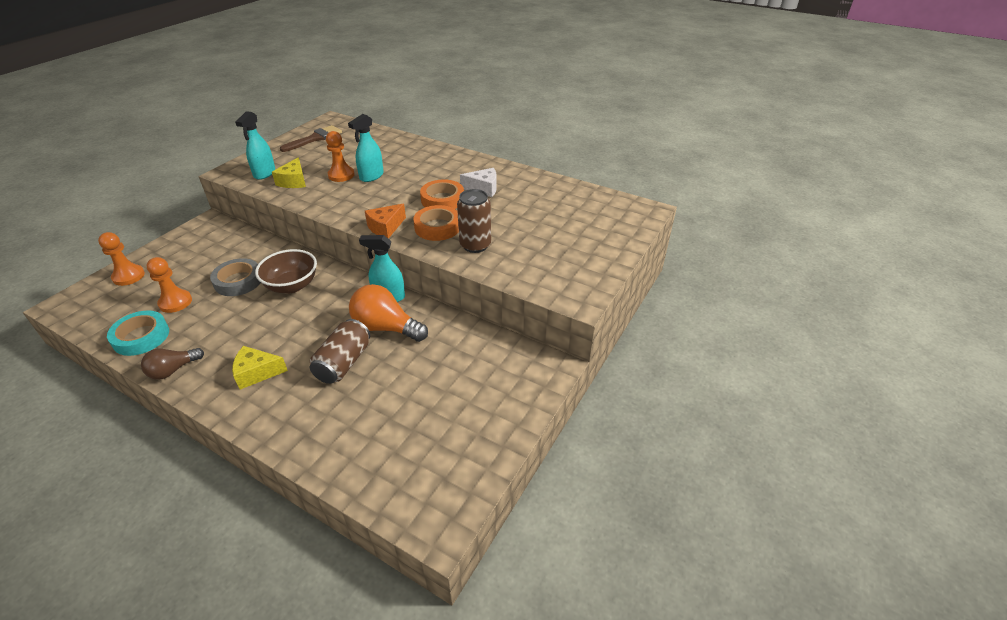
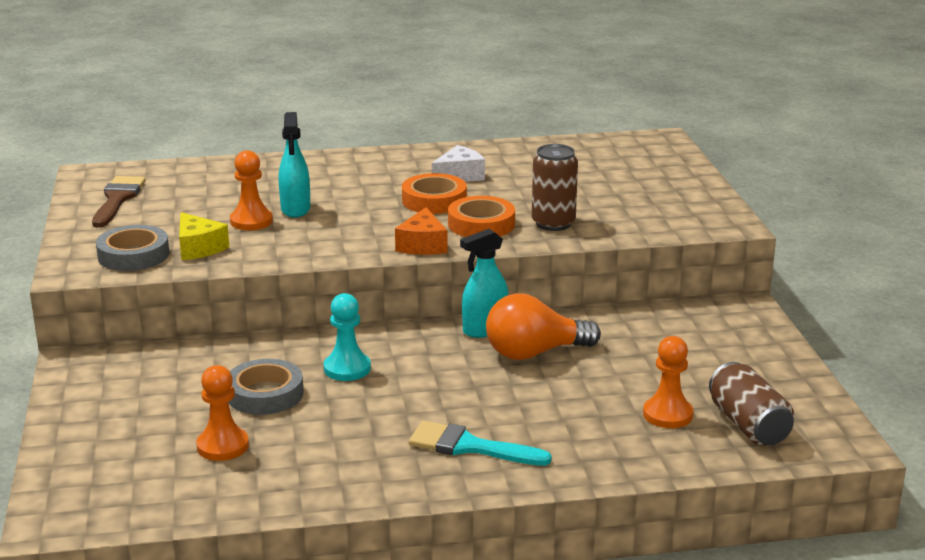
camera: 40 degrees left, 15 degrees down
orange pawn [98,232,145,286] -> orange pawn moved to [643,336,693,428]
turquoise tape [107,310,169,356] -> none
brown light bulb [141,348,204,380] -> none
yellow cheese [232,346,288,389] -> turquoise brush [409,421,552,466]
turquoise spray bottle [235,111,275,180] -> grey tape [96,225,169,271]
brown bowl [255,249,317,293] -> turquoise pawn [324,293,371,381]
brown can [310,319,370,384] -> brown can moved to [709,362,794,445]

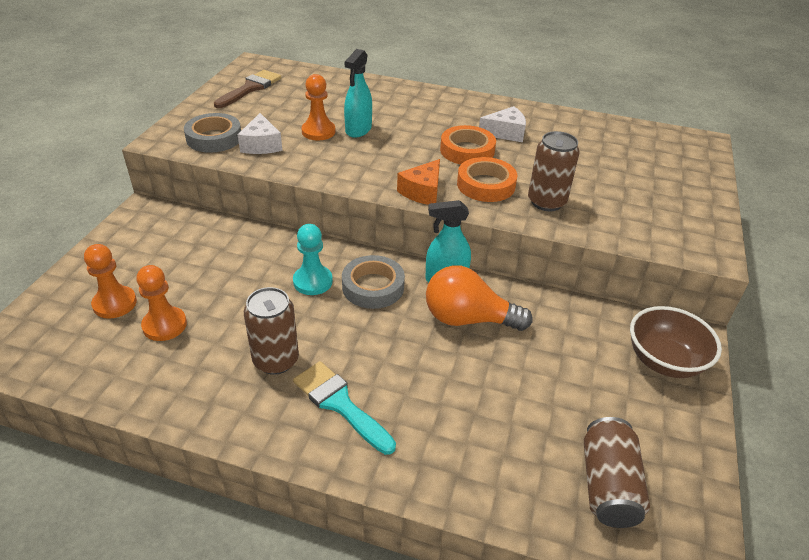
camera: 25 degrees right, 15 degrees up
yellow cheese [179,212,229,260] -> white cheese [238,113,282,154]
grey tape [228,359,304,415] -> grey tape moved to [342,255,405,309]
orange pawn [643,336,693,428] -> orange pawn moved to [84,244,137,319]
none -> brown can [244,287,299,375]
none -> brown bowl [630,306,722,378]

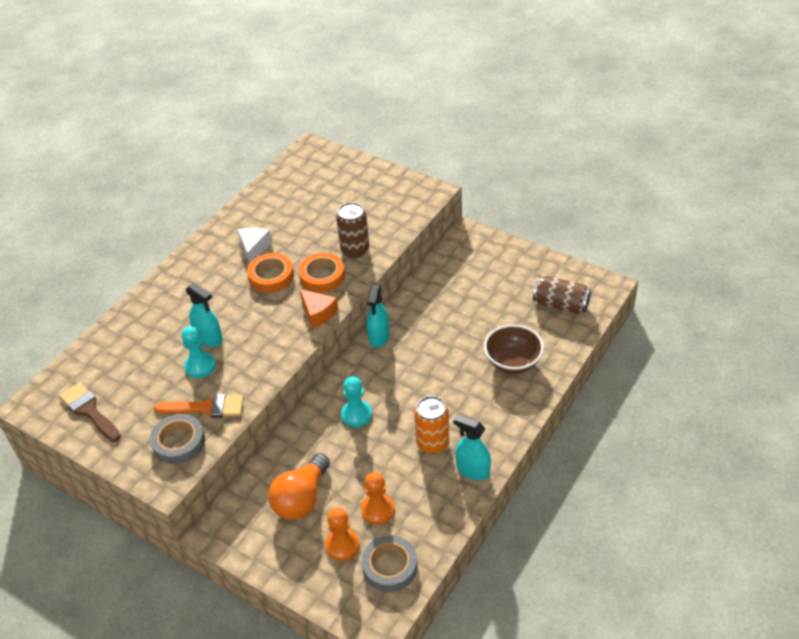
camera: 70 degrees left, 5 degrees up
white cheese [238,113,282,154] -> orange brush [154,394,244,418]
brown can [244,287,299,375] -> orange can [414,396,449,454]
turquoise brush [293,361,396,455] -> none
orange pawn [301,74,335,141] -> turquoise pawn [181,326,216,378]
grey tape [342,255,405,309] -> grey tape moved to [361,535,418,592]
orange light bulb [426,265,532,331] -> orange light bulb moved to [268,453,330,520]
brown bowl [630,306,722,378] -> brown bowl moved to [484,325,544,374]
none -> turquoise spray bottle [453,414,491,480]

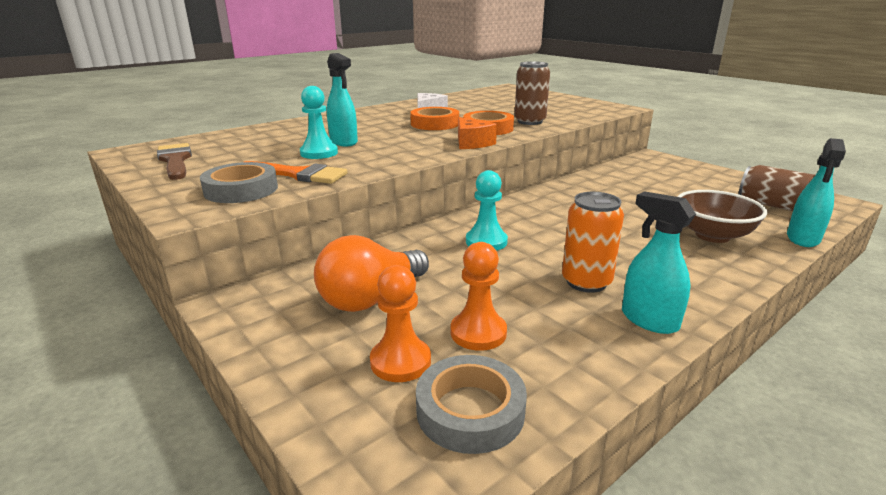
camera: 15 degrees right, 20 degrees down
turquoise spray bottle [367,285,390,348] -> turquoise spray bottle moved to [787,138,846,247]

